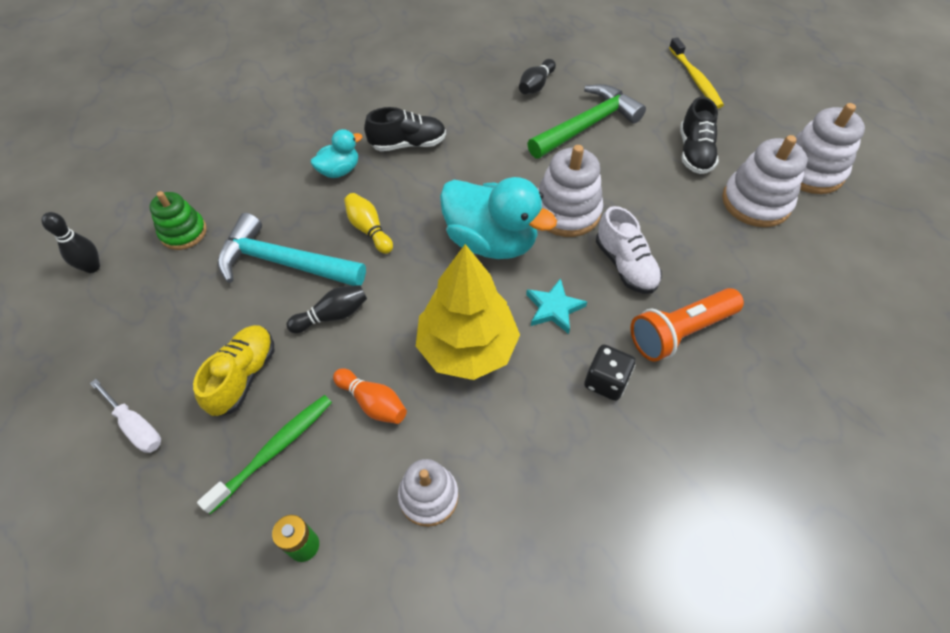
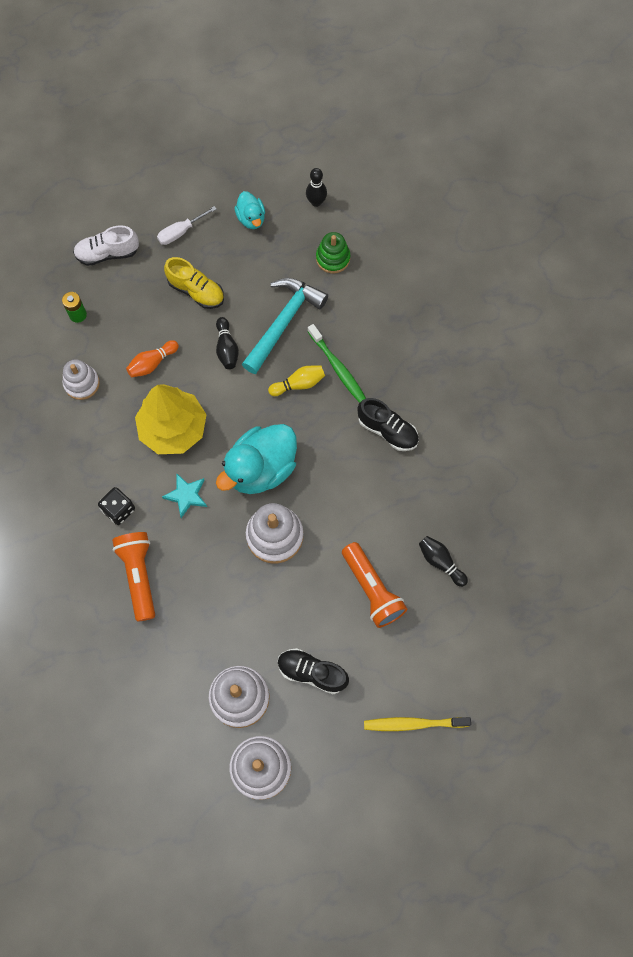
camera: 105 degrees right, 15 degrees up
green toothbrush [197,395,332,514] -> green toothbrush moved to [308,324,366,403]
turquoise duck [310,129,362,178] -> turquoise duck moved to [234,191,265,229]
black shoe [364,107,446,151] -> black shoe turned 60 degrees counterclockwise [357,398,419,451]
green hammer [527,84,646,159] -> orange flashlight [342,542,408,628]
white shoe [596,206,662,294] -> white shoe moved to [73,225,139,266]

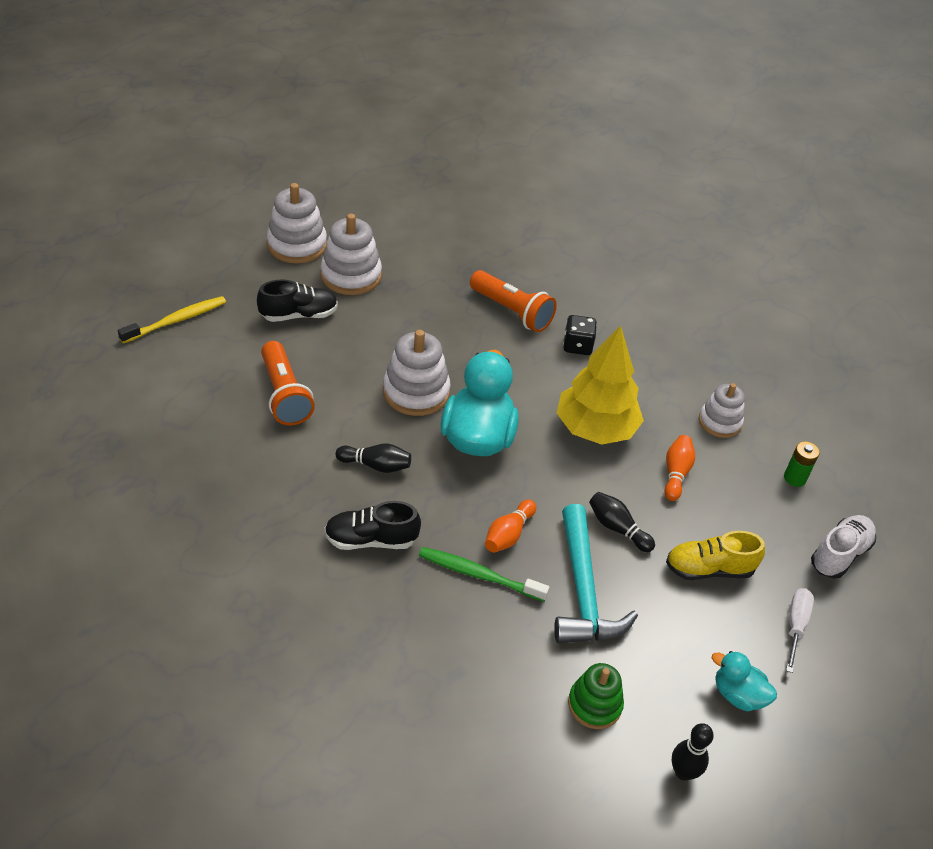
camera: 140 degrees right, 25 degrees down
turquoise star [162,474,207,518] -> none
yellow bowling pin [268,366,325,396] -> orange bowling pin [485,500,536,553]
orange flashlight [342,542,408,628] -> orange flashlight turned 135 degrees counterclockwise [261,341,315,426]
black bowling pin [419,536,468,587] -> black bowling pin moved to [335,444,411,473]

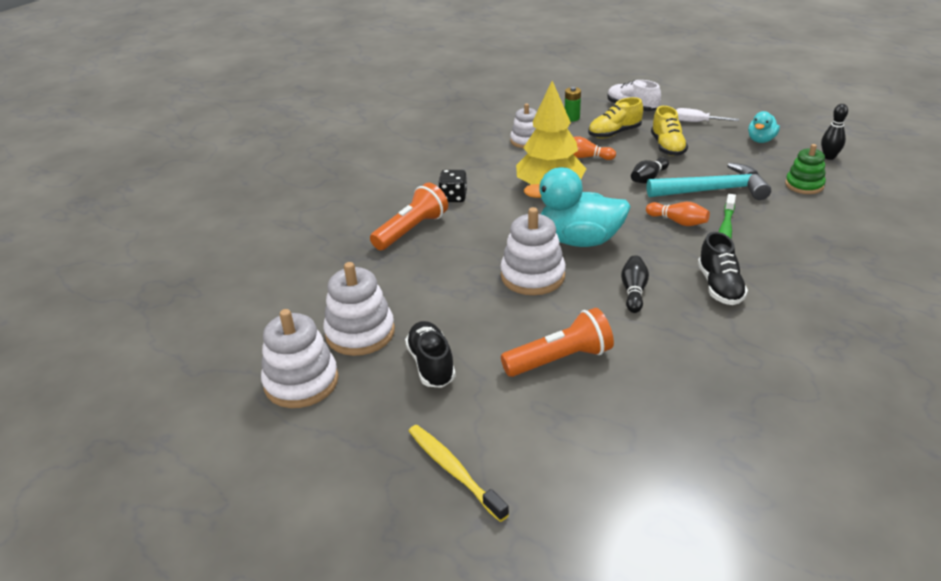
camera: 85 degrees left, 10 degrees down
none -> yellow shoe [588,97,643,139]

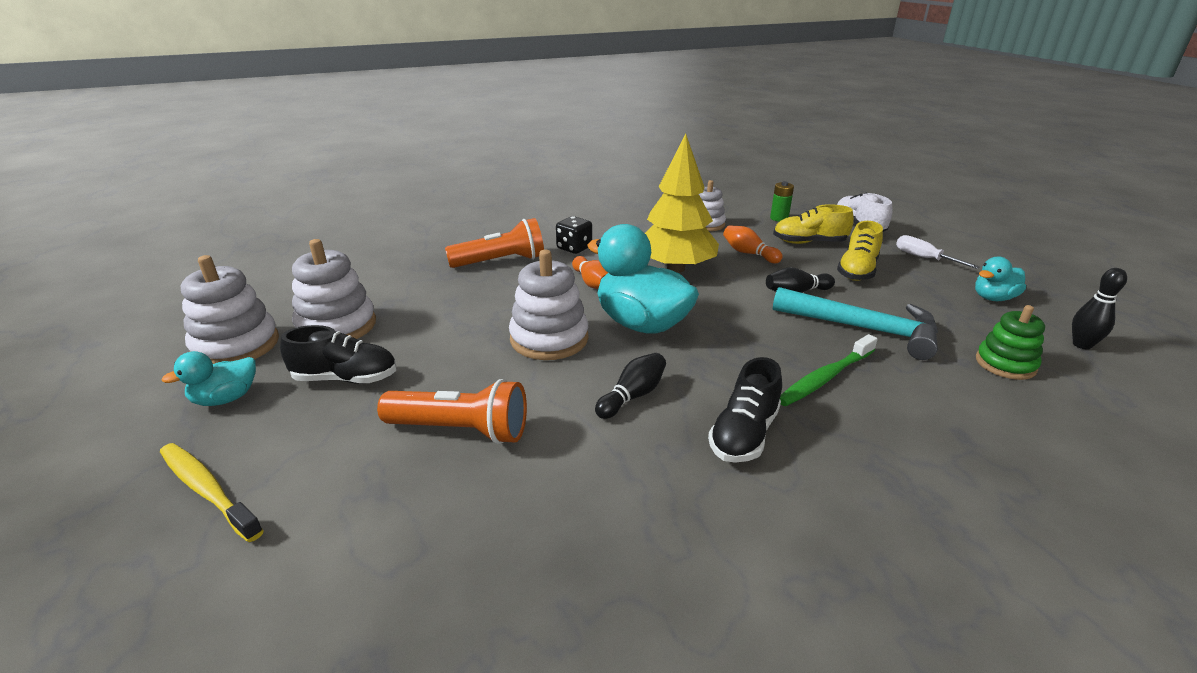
camera: 30 degrees right, 5 degrees down
black shoe [405,321,456,388] -> black shoe turned 75 degrees clockwise [280,325,396,384]
yellow toothbrush [409,425,509,522] -> yellow toothbrush turned 45 degrees counterclockwise [160,443,264,542]
orange bowling pin [646,202,710,226] -> orange bowling pin moved to [572,256,608,289]
none -> turquoise duck [161,351,256,406]

